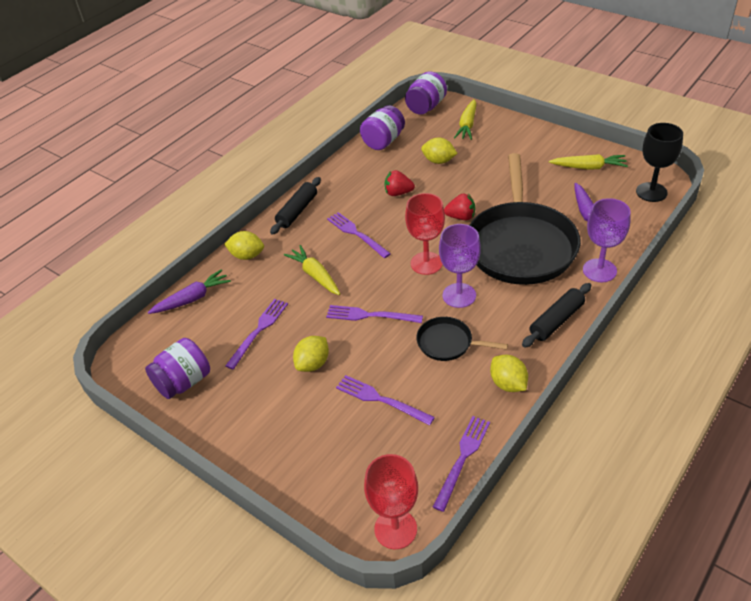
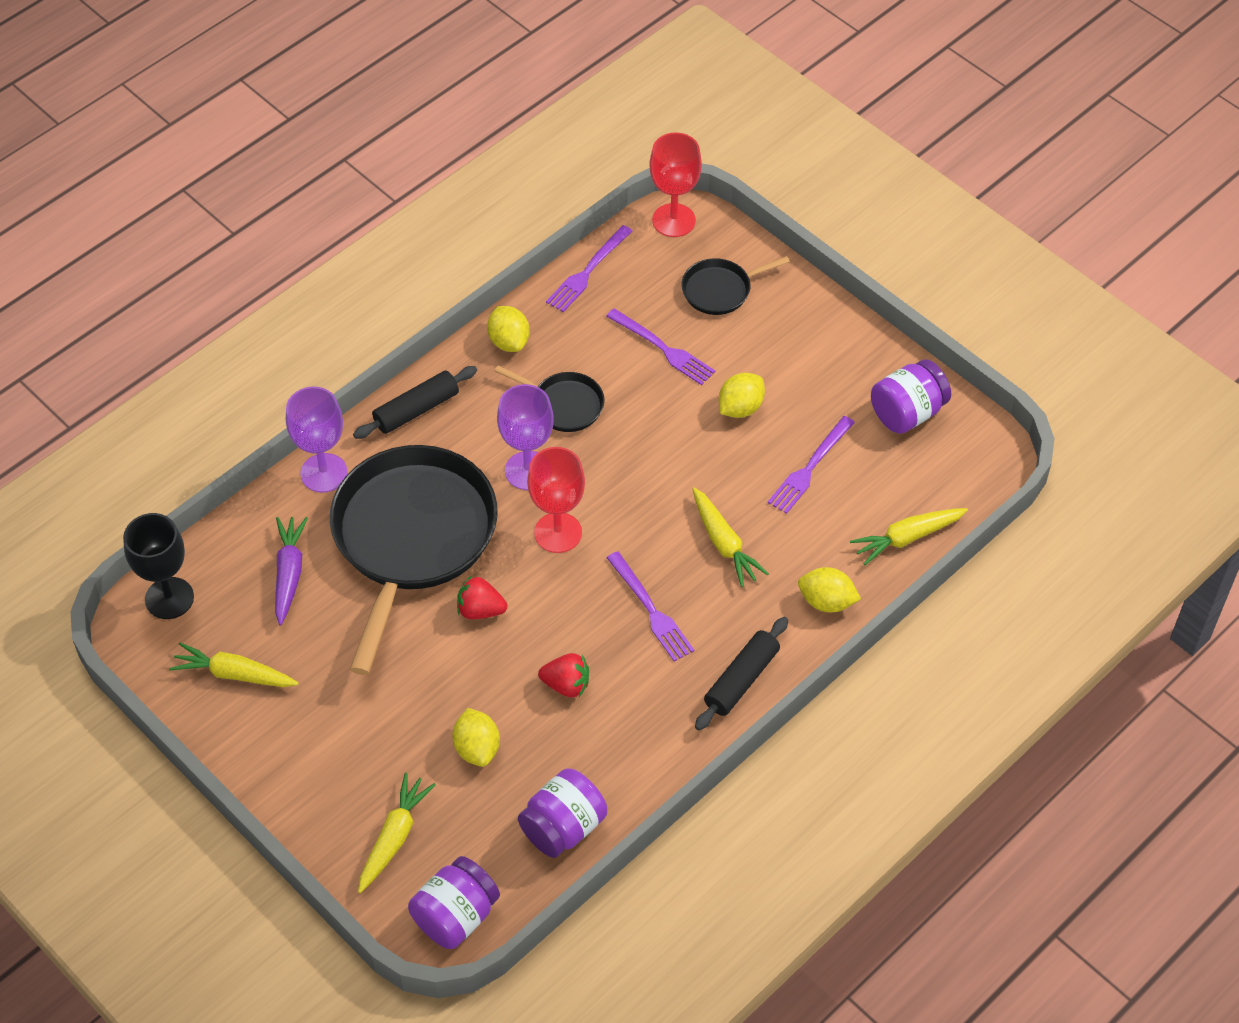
camera: 175 degrees left, 10 degrees up
purple carrot [148,269,231,314] -> yellow carrot [850,508,968,565]
purple fork [326,305,423,323] -> none
yellow lemon [421,137,458,164] -> yellow lemon turned 45 degrees clockwise [452,708,500,767]
none -> black pan [681,256,790,315]

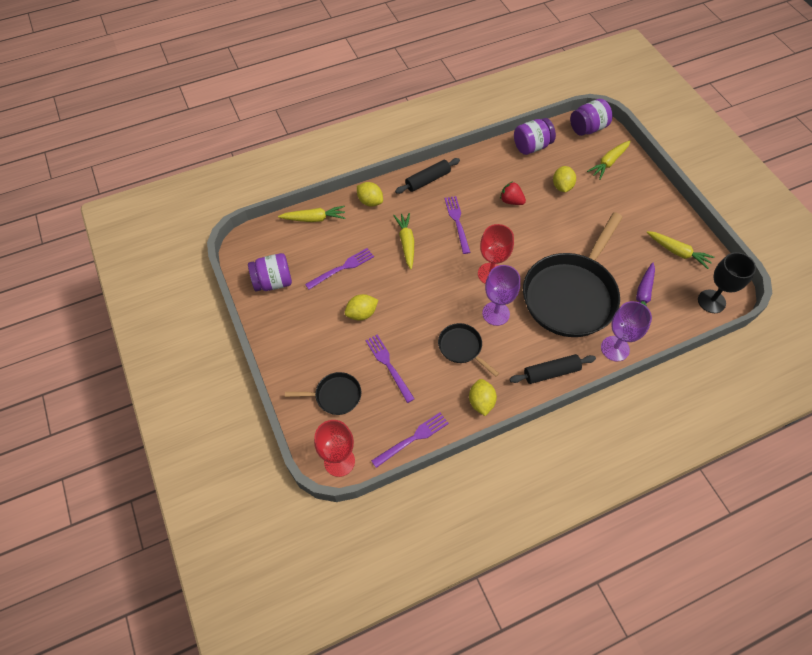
camera: 160 degrees left, 5 degrees up
red strawberry [457,576,508,619] -> none

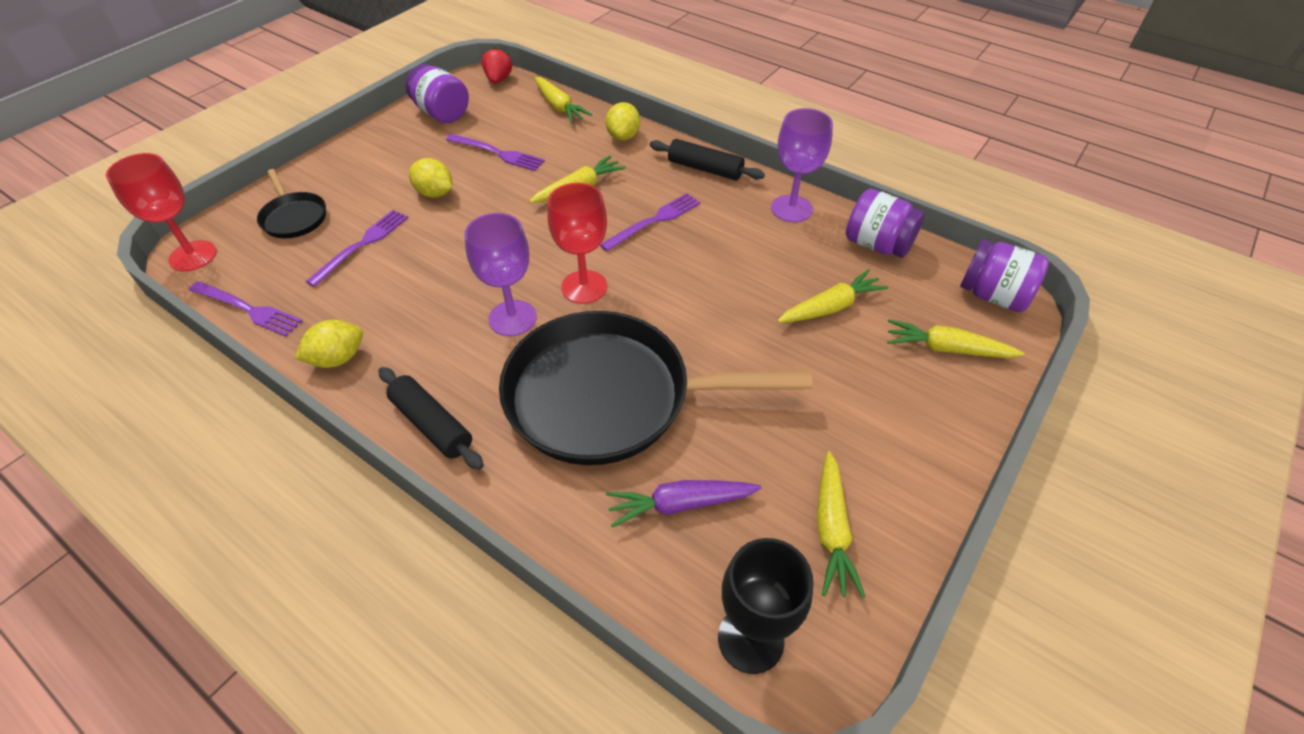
camera: 60 degrees right, 10 degrees down
black pan [438,323,499,377] -> none
red strawberry [500,181,526,205] -> red strawberry moved to [482,47,512,84]
yellow lemon [553,166,576,192] -> yellow carrot [777,269,888,323]
purple goblet [601,301,652,361] -> purple goblet moved to [771,108,833,222]

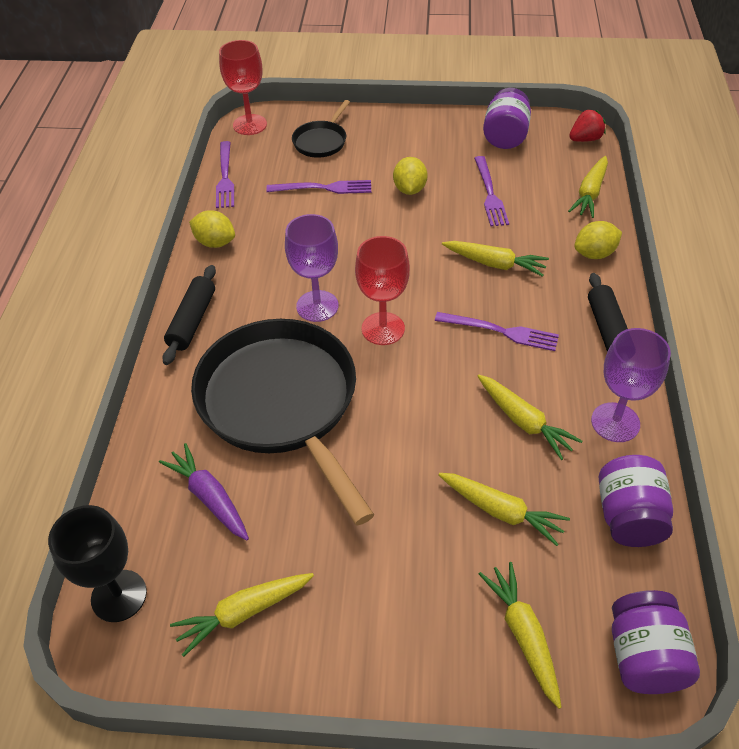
camera: 60 degrees right, 0 degrees up
none -> yellow carrot [477,375,582,460]

